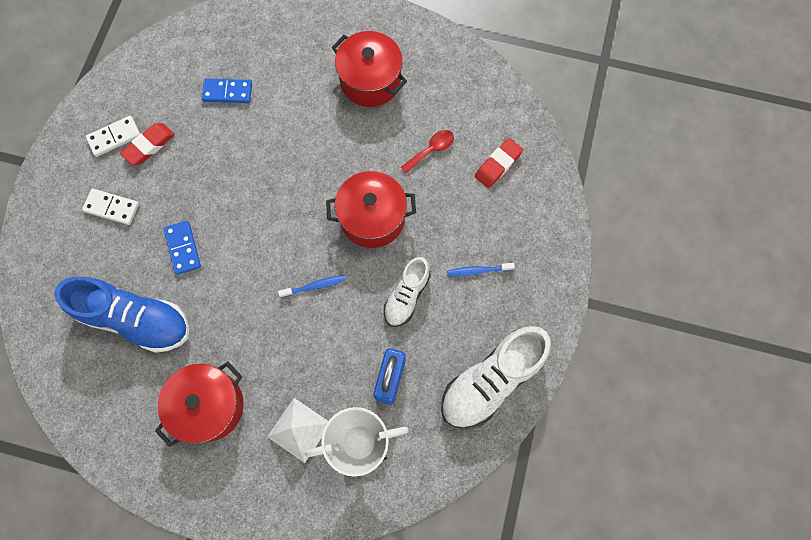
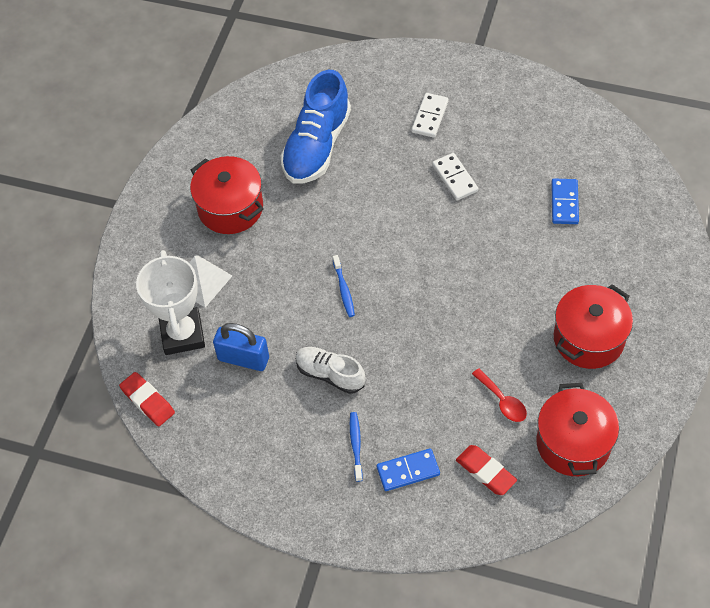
camera: 95 degrees right, 15 degrees down
white domino [86,116,140,157] -> white domino moved to [432,153,478,200]
red eraser [120,123,175,165] -> red eraser moved to [119,372,175,426]
blue domino [164,221,201,275] -> blue domino moved to [377,448,440,491]
red pot [326,171,416,248] -> red pot moved to [536,383,619,476]
white shoe [441,326,551,429] -> none

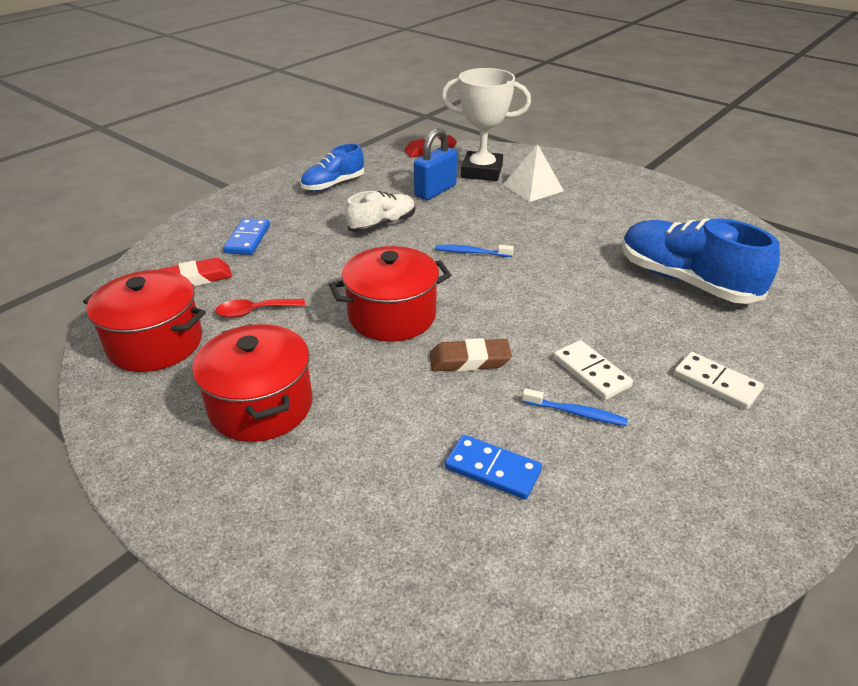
camera: 110 degrees right, 20 degrees down
red pot [190,156,264,234] -> red pot moved to [329,246,451,342]
blue toothbrush [350,412,363,482] -> blue toothbrush moved to [522,388,628,426]
white domino [432,153,478,200] -> white domino turned 60 degrees clockwise [553,340,633,400]
none -> blue shoe [300,144,364,191]
none -> brown eraser [430,338,512,371]

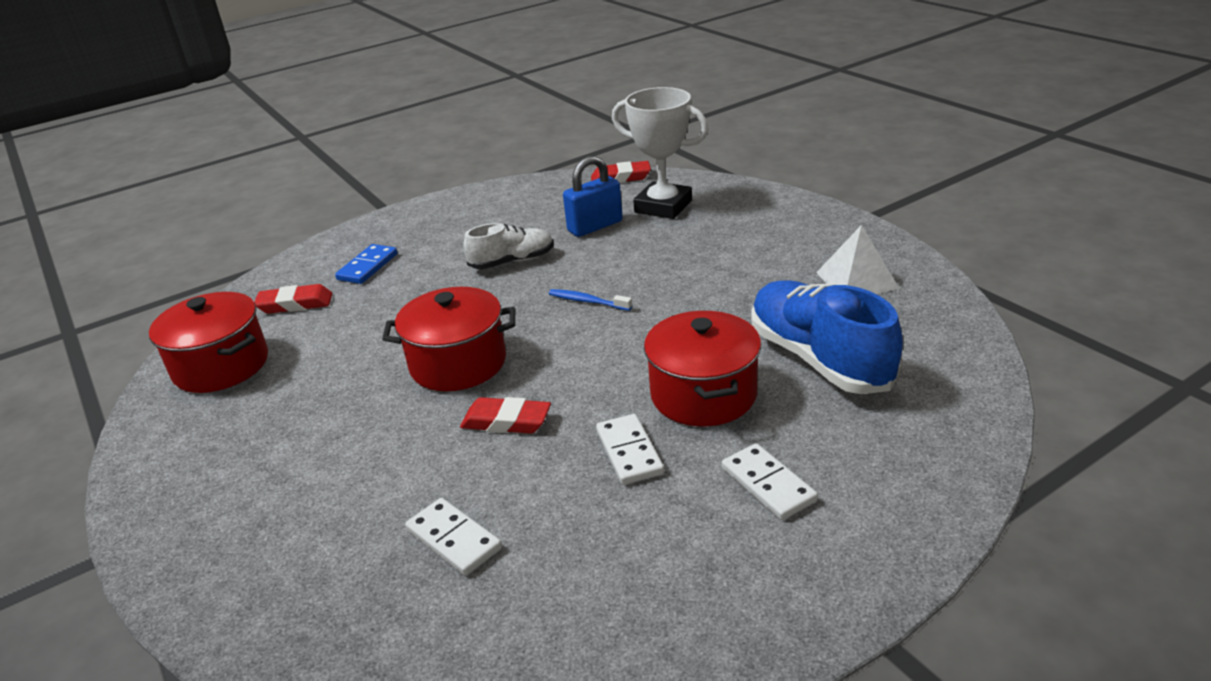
camera: 20 degrees right, 5 degrees down
red pot [192,324,312,442] -> red pot moved to [644,311,761,427]
red spoon [215,299,305,318] -> none
blue shoe [300,144,364,191] -> none
brown eraser [430,338,512,371] -> red eraser [460,397,551,434]
blue domino [445,435,542,500] -> white domino [405,498,502,576]
white pyramid [503,144,564,202] -> white pyramid moved to [816,225,899,294]
blue toothbrush [522,388,628,426] -> none

